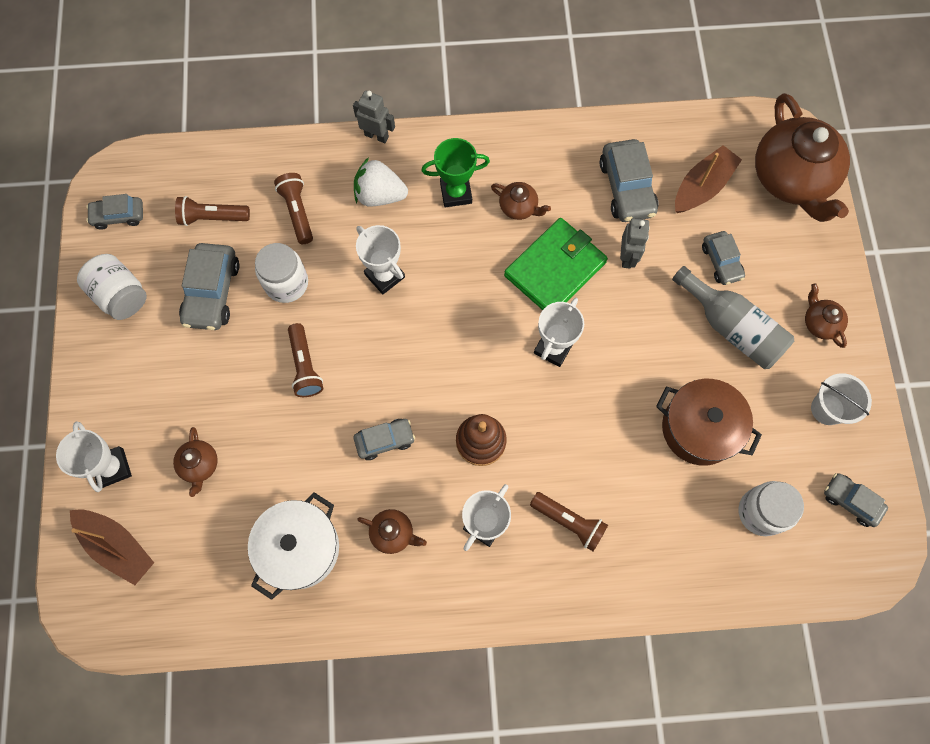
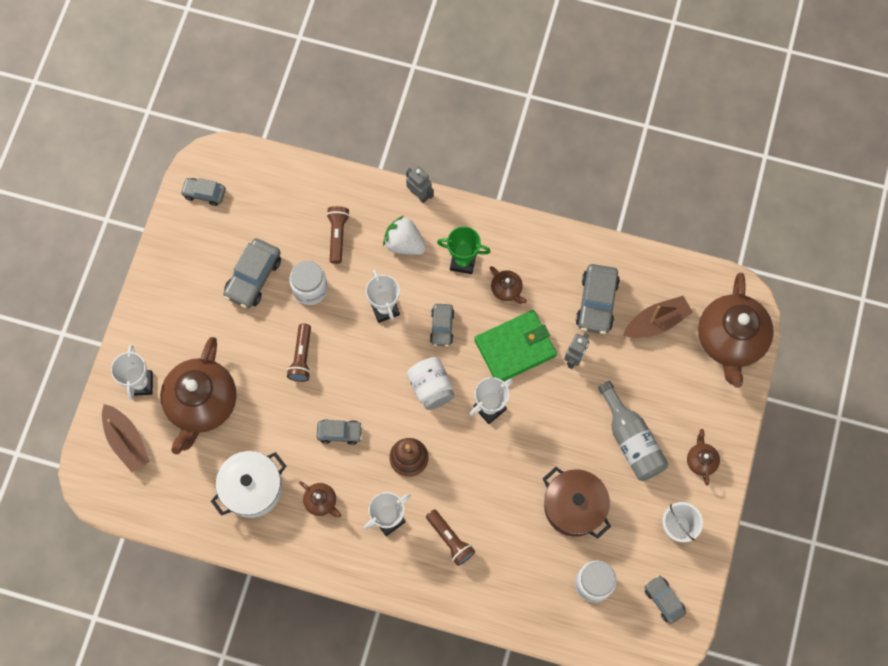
camera: 20 degrees right, 0 degrees up
white jar [77,254,147,320] -> white jar moved to [407,357,455,410]
brown teapot [173,427,218,497] -> brown teapot [160,337,237,454], size x2.30
brown flashlight [175,196,250,226] -> none
grey car [702,231,745,285] -> grey car moved to [430,304,455,347]

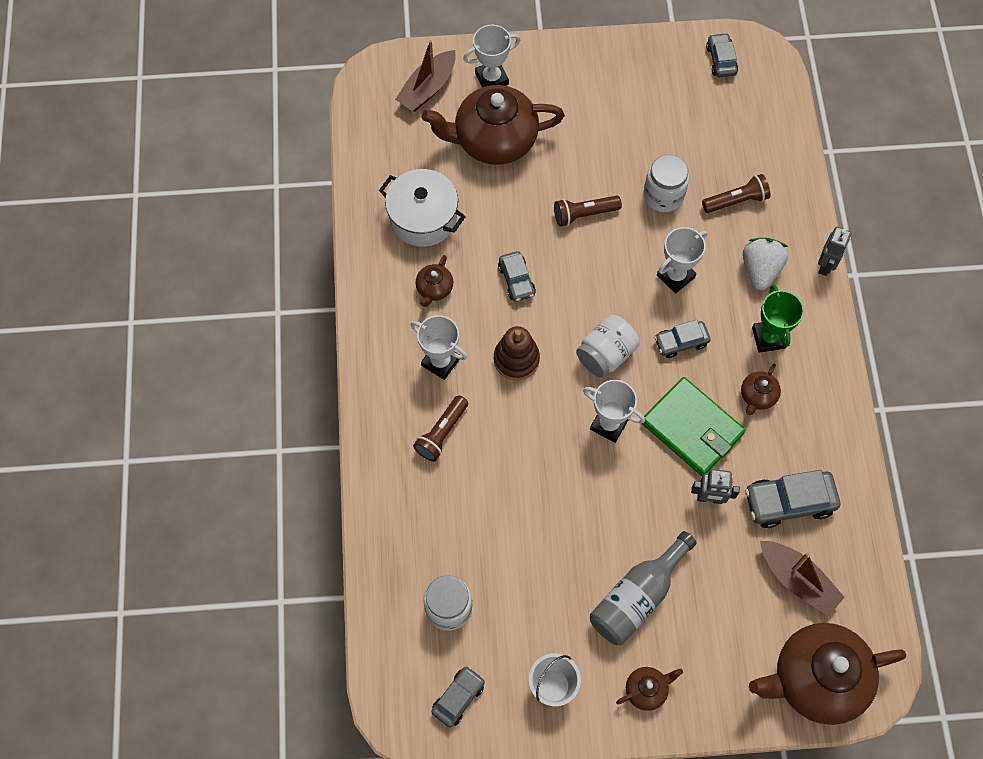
camera: 70 degrees right, 5 degrees down
grey car [224,238,281,308] -> none
brown pot [543,467,611,539] -> none

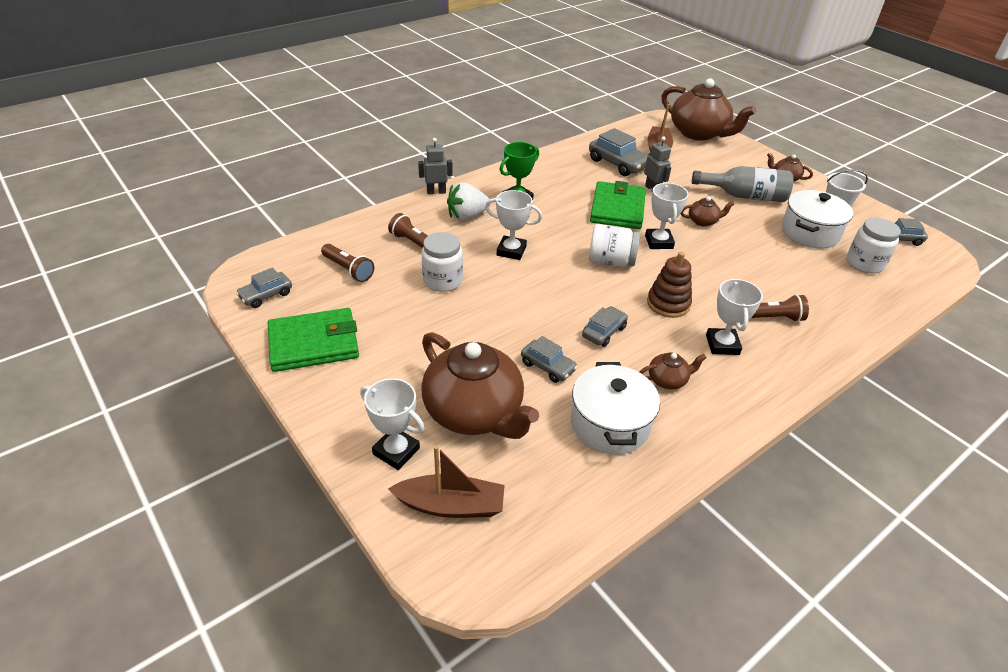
camera: 125 degrees left, 25 degrees down
brown flashlight [554,196,622,227] -> brown flashlight moved to [321,244,374,282]
grey car [654,320,711,358] -> grey car moved to [521,336,577,383]
brown teapot [741,363,781,415] -> brown teapot moved to [680,196,734,227]
none -> green wallet [268,308,359,372]
none -> white pot [781,190,853,248]

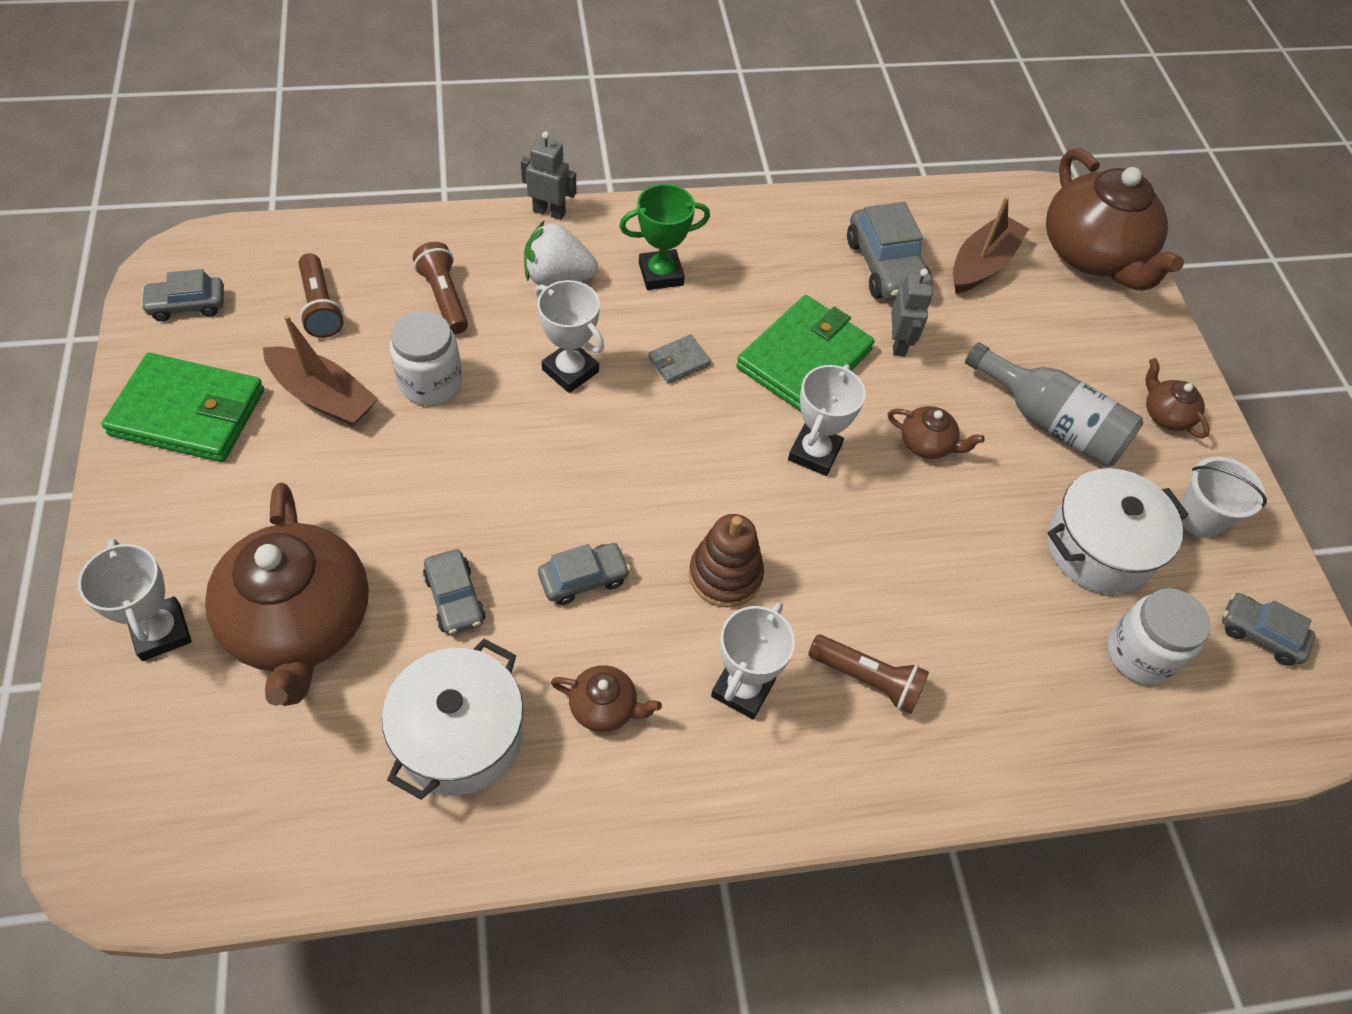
camera: 25 degrees right, 15 degrees up
brown boat [388,445,505,518] -> brown boat moved to [263,315,378,426]
white jar [589,224,640,267] -> none
none -> grey wallet [648,335,711,384]

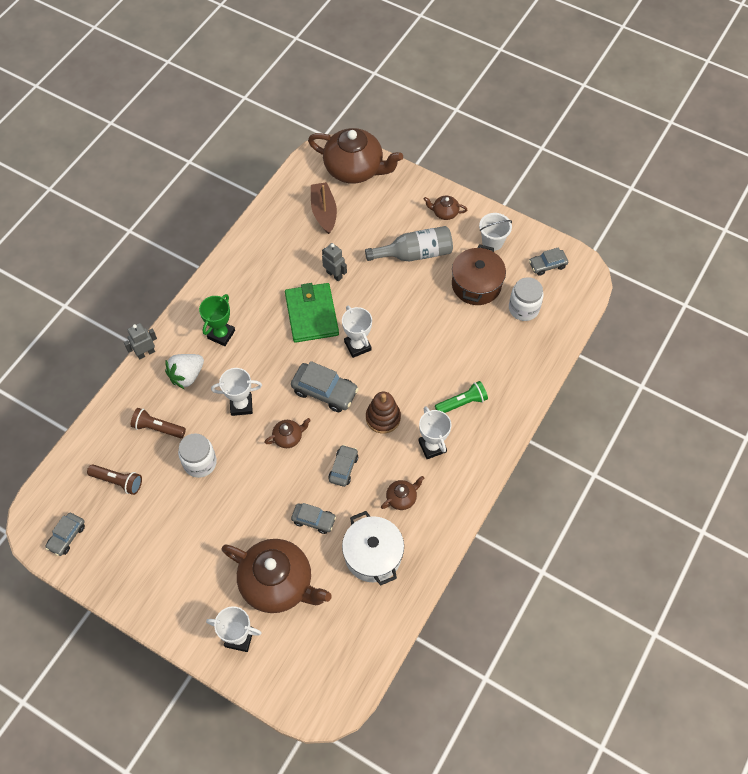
camera: 45 degrees left, 5 degrees up
green wallet [101,353,264,462] -> none
brown boat [263,315,378,426] -> none
grey wallet [648,335,711,384] -> none
brown flashlight [808,635,929,714] -> green flashlight [435,381,488,413]
grey car [847,202,931,300] -> grey car moved to [291,361,359,412]
brown teapot [888,406,985,459] -> brown teapot moved to [264,418,311,448]
white pot [1047,468,1189,594] -> brown pot [452,244,506,305]

